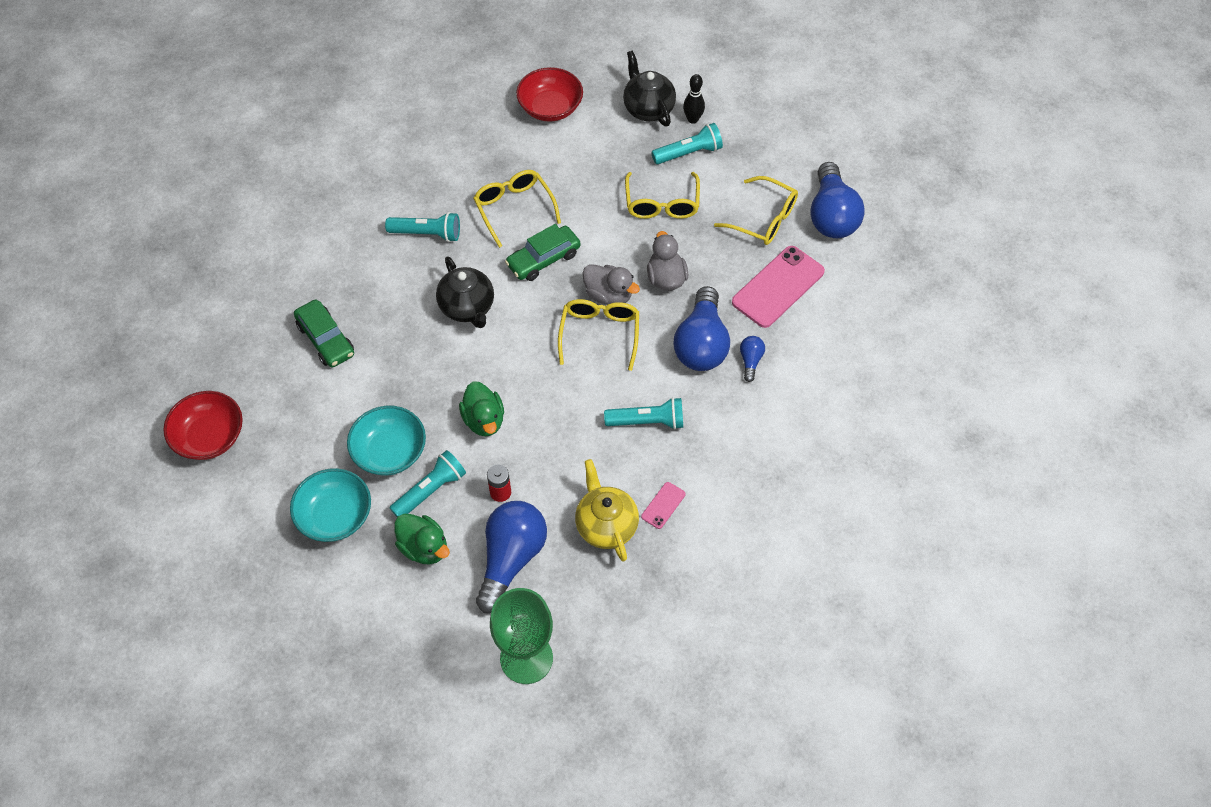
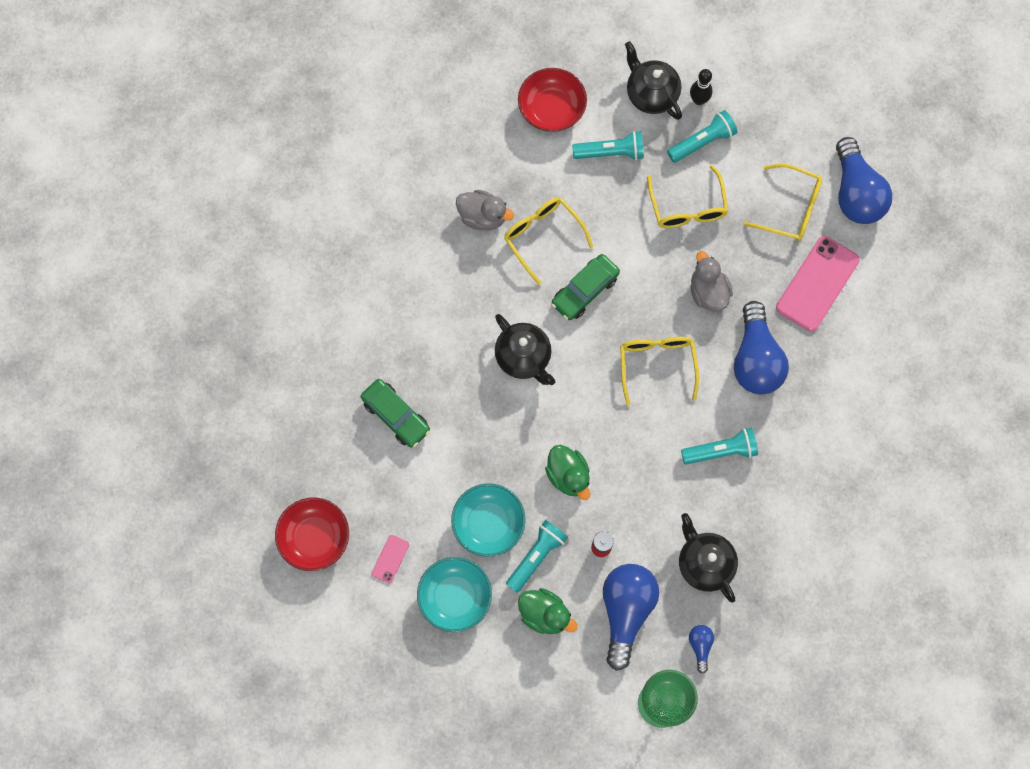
camera: 10 degrees left, 15 degrees up
turquoise flashlight [385,212,460,242] -> turquoise flashlight moved to [572,131,644,160]
yellow teapot [575,459,639,562] -> black teapot [679,513,738,603]
grey duck [582,264,640,305] -> grey duck moved to [456,190,514,230]
pink phone [641,482,685,529] -> pink phone moved to [372,535,409,583]
blue light bulb [740,336,765,382] -> blue light bulb moved to [689,625,714,674]

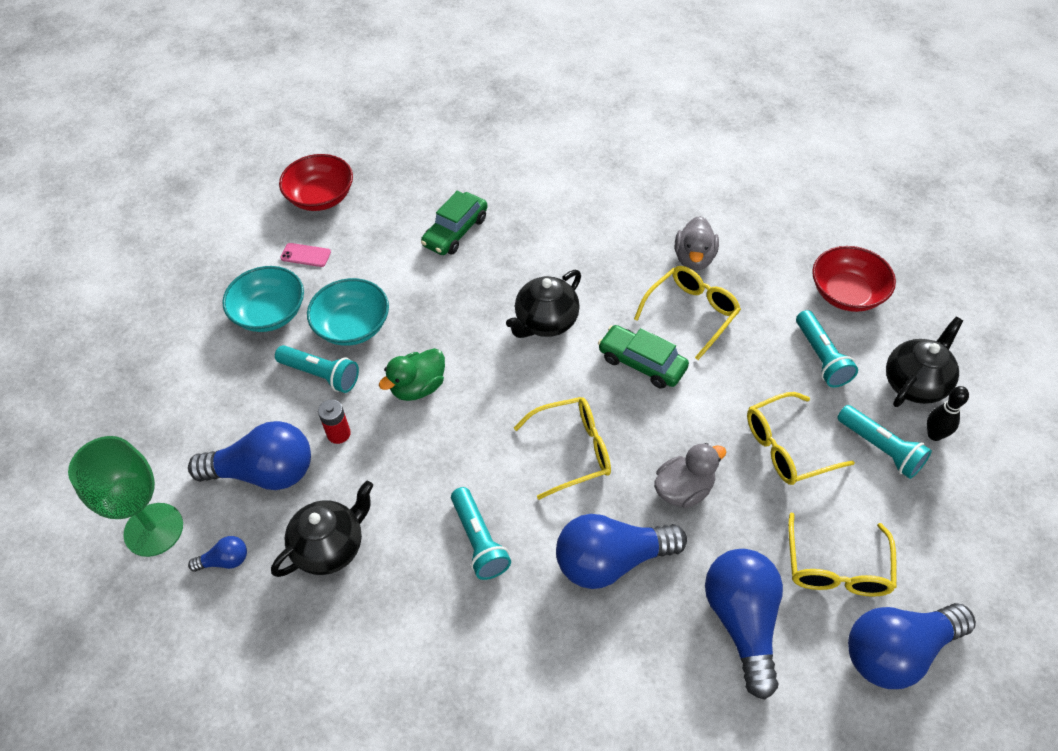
camera: 80 degrees right, 20 degrees down
green duck [518,588,578,634] -> none
pink phone [776,236,860,331] -> blue light bulb [705,549,783,700]

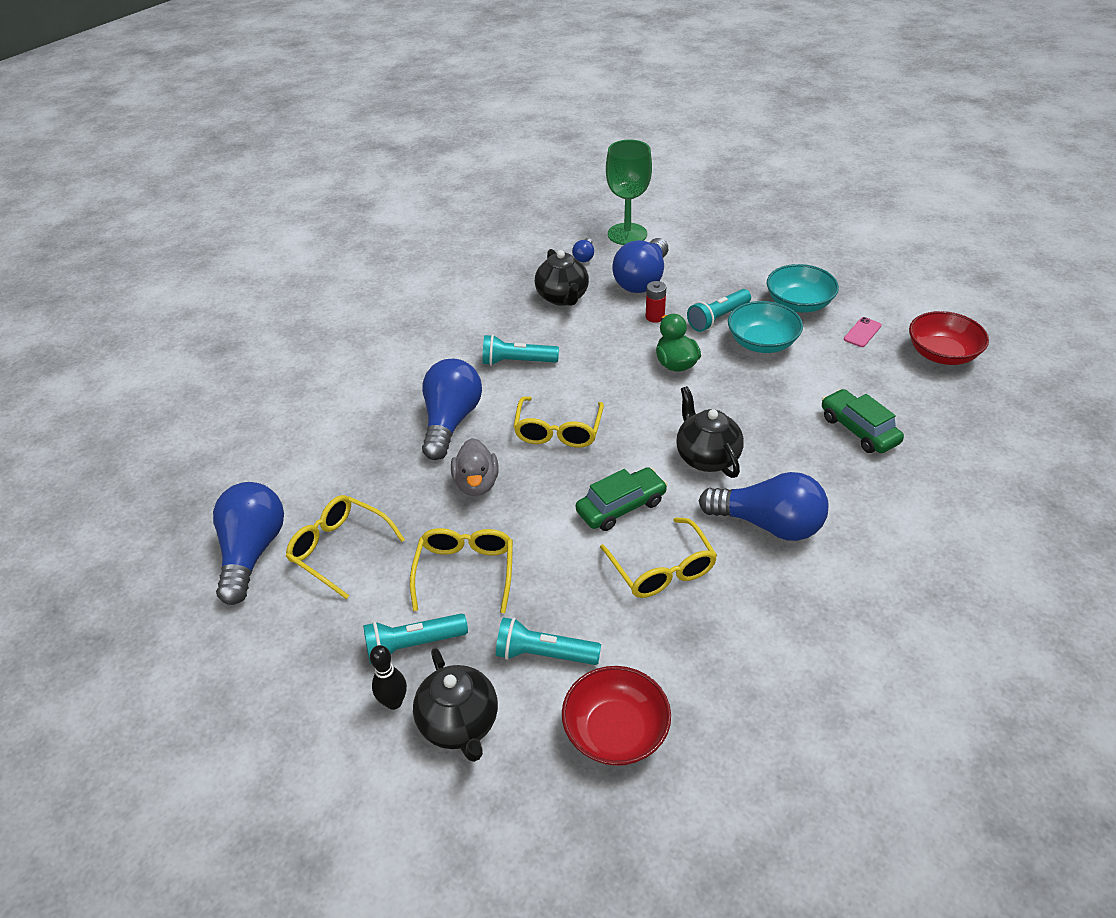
camera: 115 degrees right, 10 degrees down
grey duck [675,216,719,270] -> none
blue light bulb [705,549,783,700] -> blue light bulb moved to [699,472,828,541]

